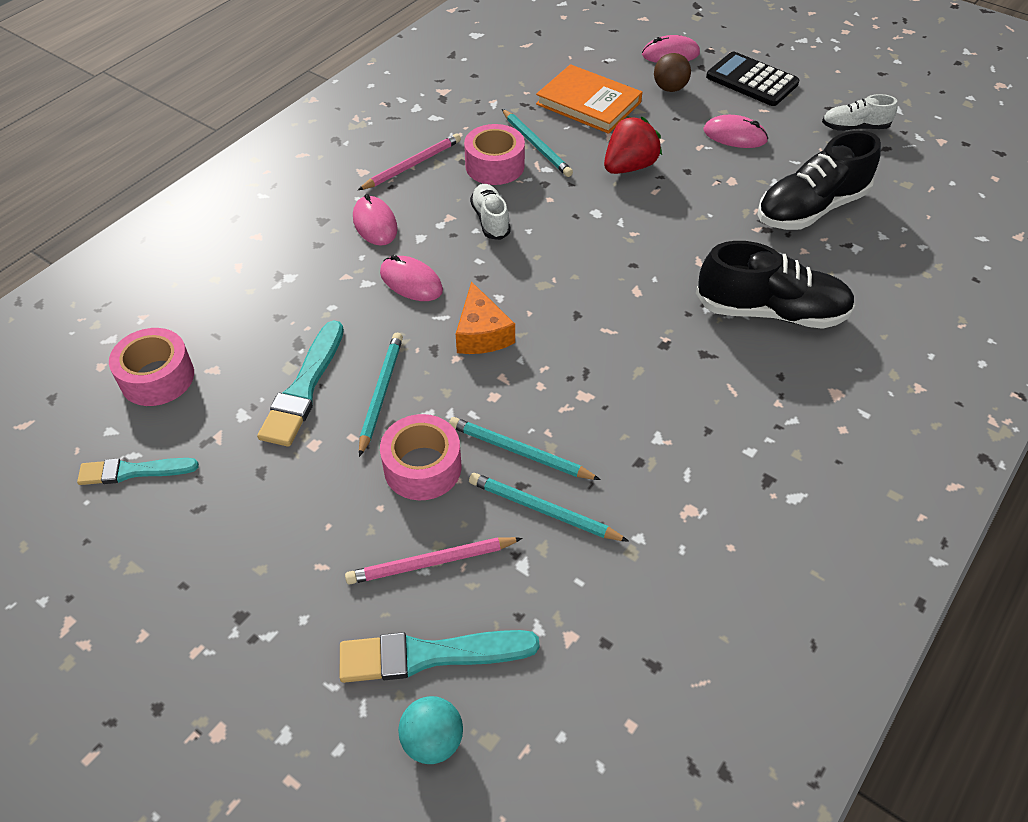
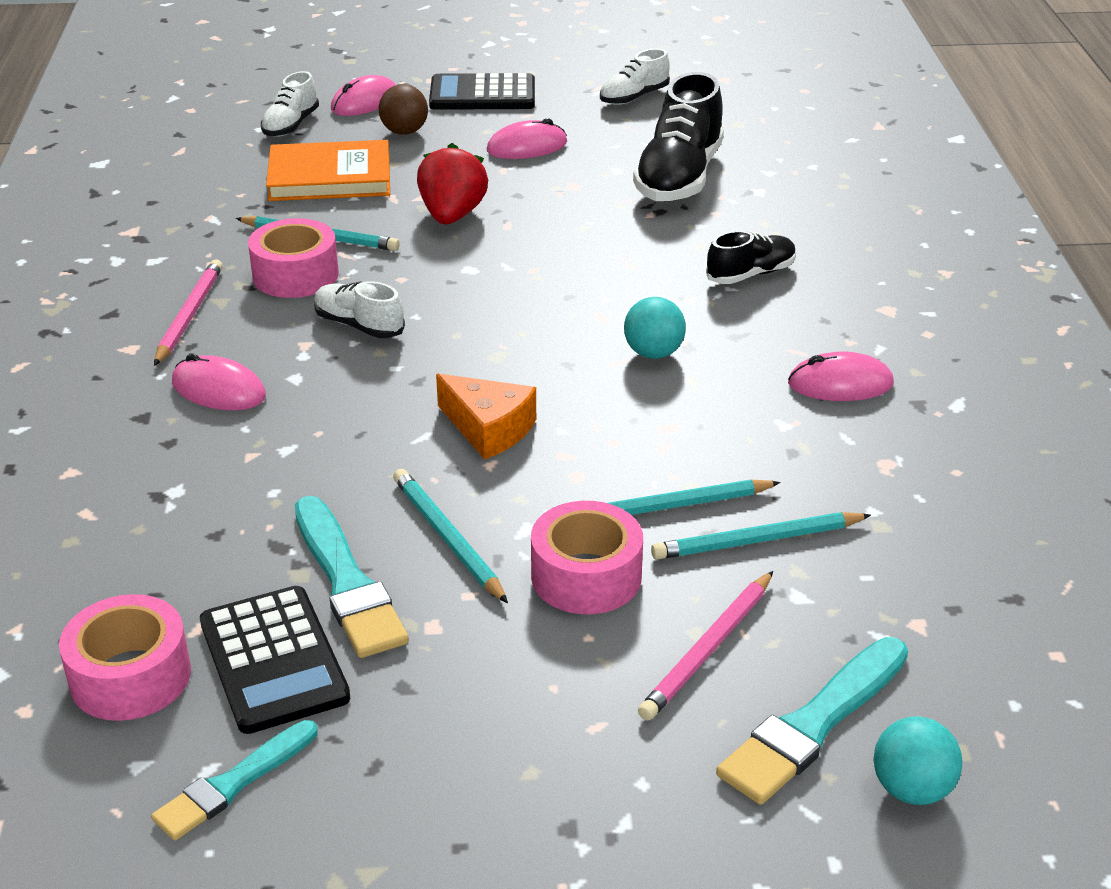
camera: 40 degrees left, 15 degrees down
pink mouse [380,255,443,301] -> pink mouse moved to [788,352,894,401]
black shoe [696,241,855,329] -> black shoe [706,231,796,284], size x0.55
none -> black calculator [200,586,351,734]
none -> white shoe [261,71,319,137]
none -> turquoise ball [624,297,686,359]

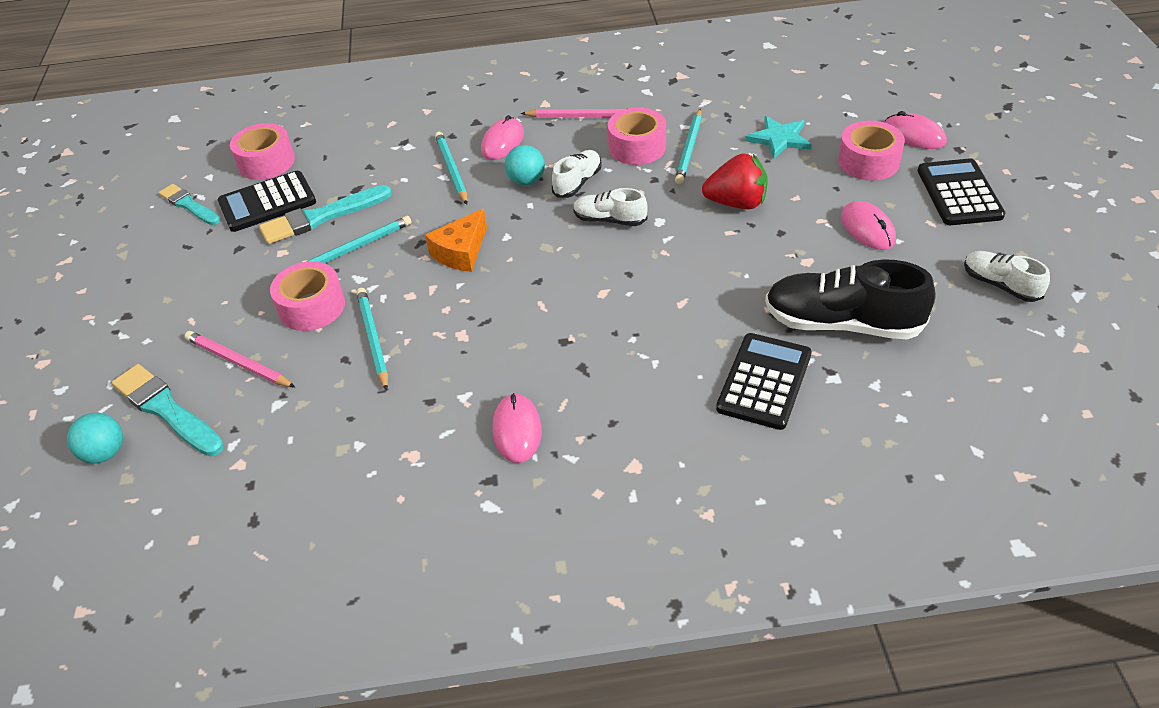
camera: 90 degrees right, 10 degrees up
white shoe [261,71,319,137] -> white shoe moved to [573,188,648,226]
orange book [266,140,390,201] -> turquoise star [745,116,811,159]
brown ball [379,84,428,135] -> pink tape [838,121,905,181]
turquoise ball [624,297,686,359] -> turquoise ball moved to [505,145,545,185]
turquoise pencil [651,512,871,560] -> turquoise pencil moved to [435,132,468,205]
black shoe [706,231,796,284] -> none
none -> black calculator [716,333,812,430]

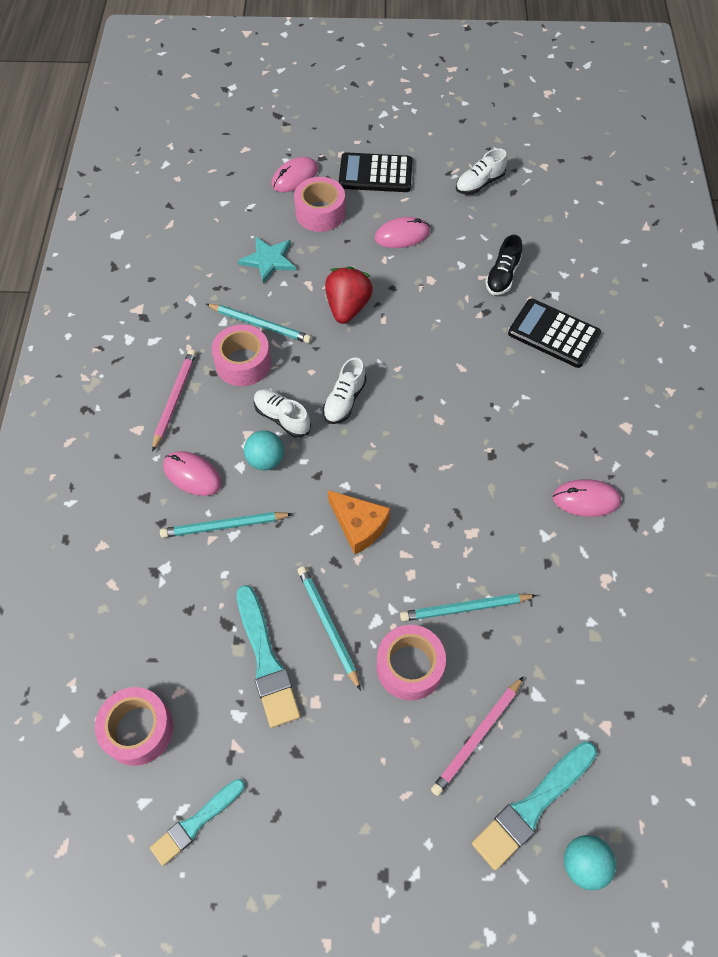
camera: 85 degrees left, 15 degrees up
black calculator [218,171,316,232] -> none
black shoe [765,259,935,339] -> black shoe [485,235,522,295], size x0.55

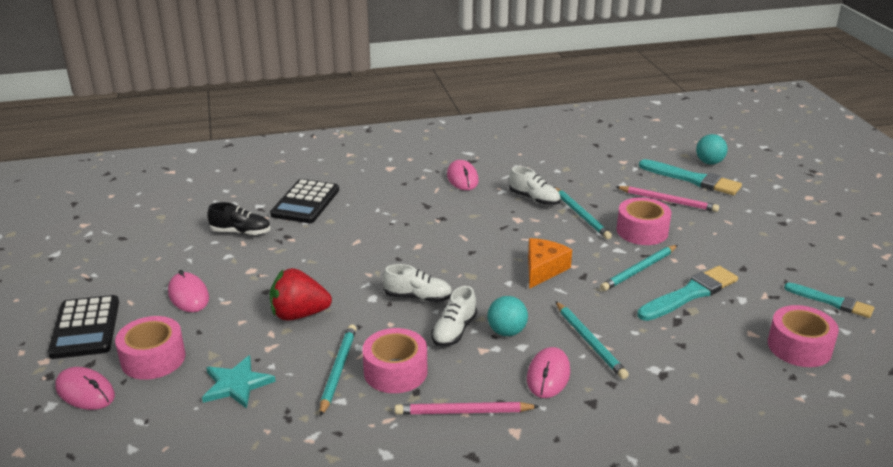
camera: 105 degrees left, 30 degrees down
white shoe [456,148,507,195] -> white shoe moved to [509,166,561,205]

